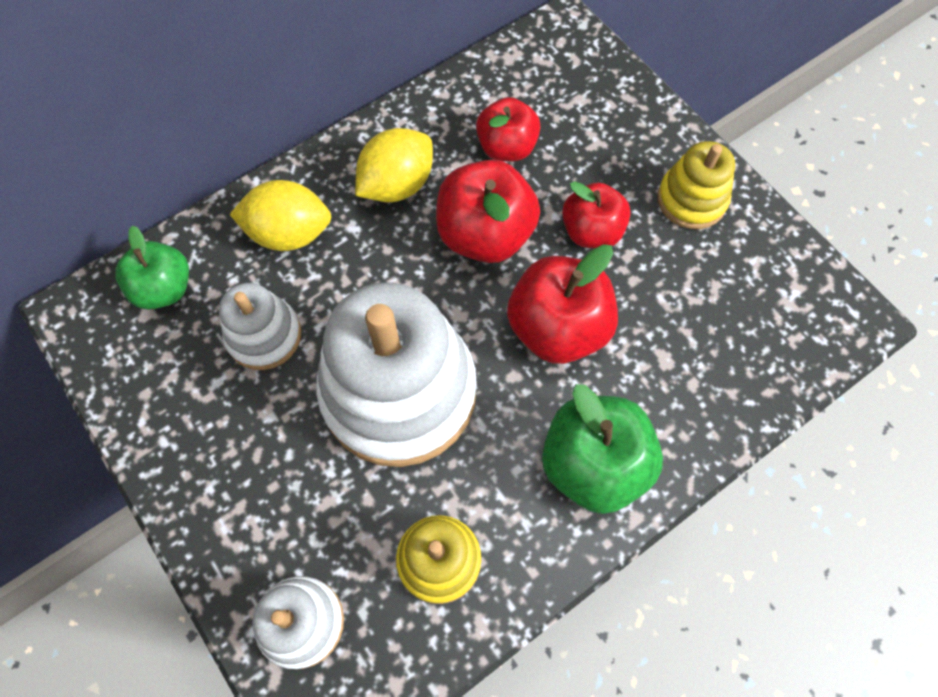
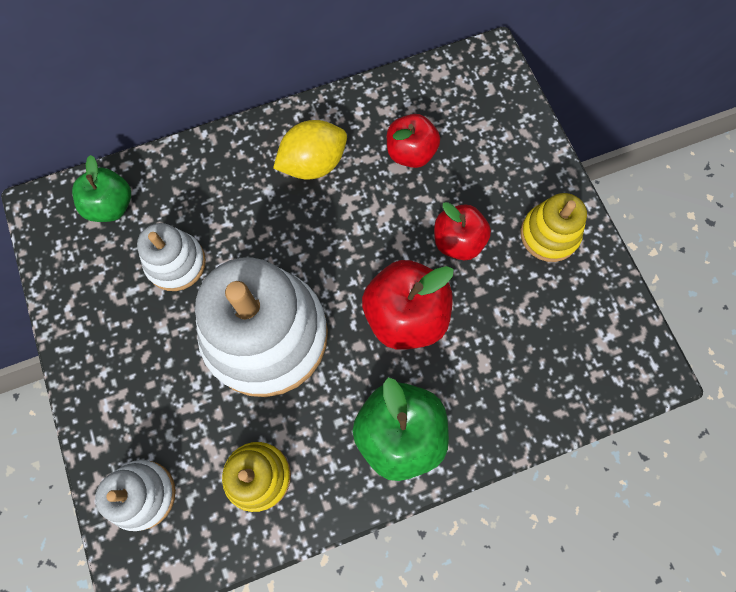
camera: 15 degrees right, 5 degrees up
yellow lemon [229,180,331,251] -> none
red apple [436,160,540,263] -> none

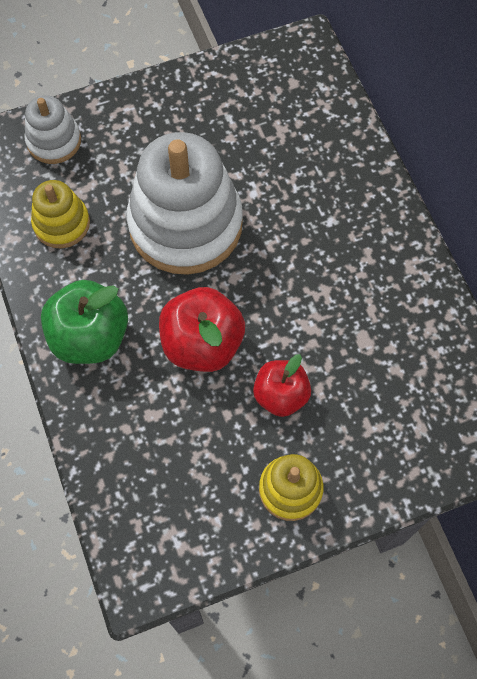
camera: 90 degrees right, 5 degrees down
green apple [72,155,131,222] -> none
white stacking toy [137,223,206,291] -> none
yellow lemon [273,120,347,179] -> none
red apple [387,114,440,168] -> none

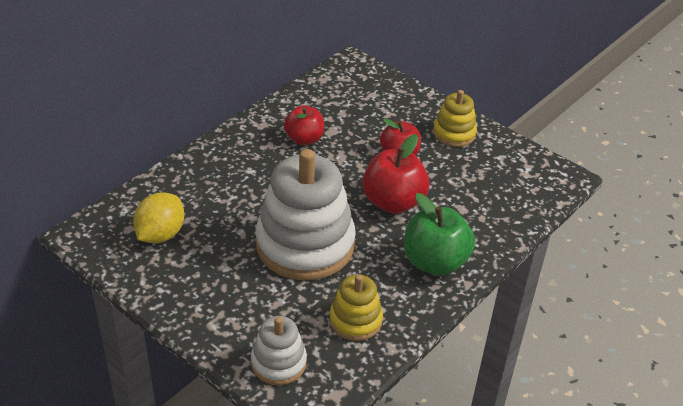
camera: 120 degrees left, 25 degrees down
none -> yellow lemon [133,193,184,243]
none -> red apple [284,106,324,145]

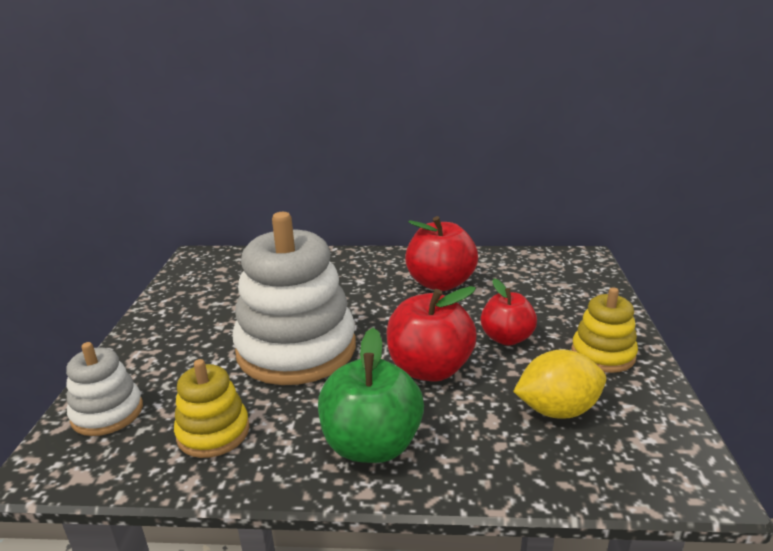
camera: 55 degrees right, 15 degrees down
yellow lemon [133,193,184,243] -> yellow lemon moved to [513,349,606,419]
red apple [284,106,324,145] -> red apple [405,216,478,291], size x1.52

